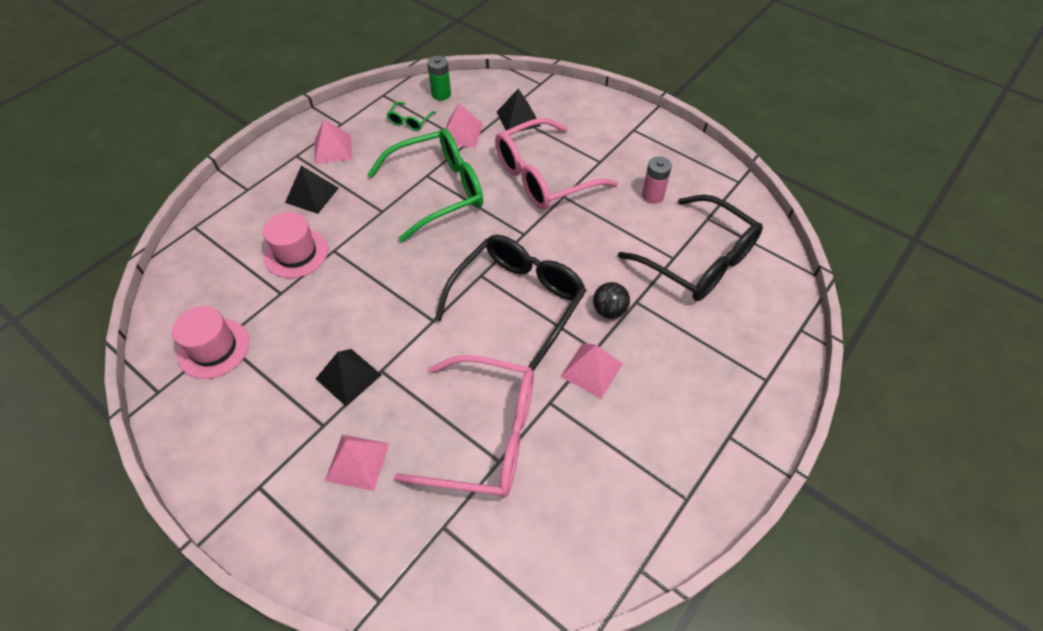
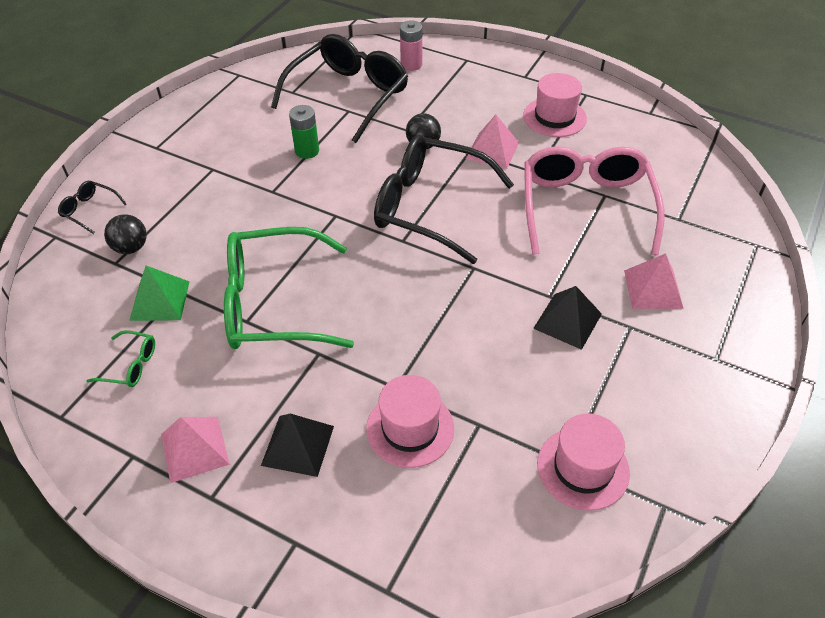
camera: 100 degrees left, 5 degrees down
green glasses [367,128,483,242] -> green glasses turned 60 degrees counterclockwise [224,227,354,349]
green battery [427,56,451,100] -> green battery moved to [289,105,319,159]
pink pyramid [440,103,483,148] -> green pyramid [129,266,190,321]
pink glasses [495,118,618,210] -> none
black pyramid [497,88,541,131] -> black ball [104,214,147,254]
pink battery [642,156,672,204] -> pink battery moved to [400,20,423,71]
none -> black glasses [58,181,127,234]
none -> pink hat [523,73,587,137]

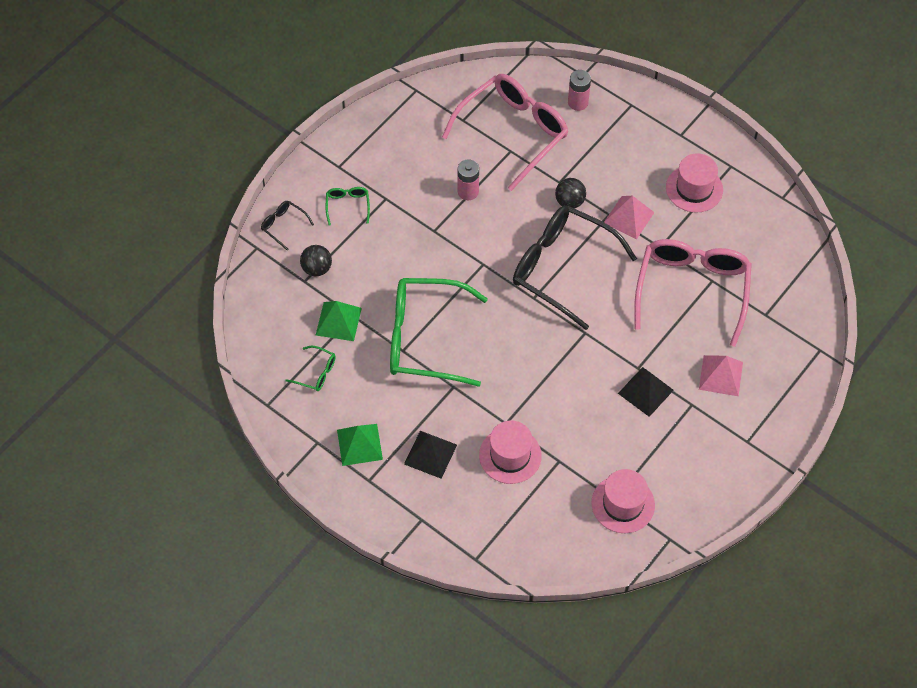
camera: 10 degrees right, 10 degrees up
pink pyramid [161,417,230,483] -> green pyramid [337,424,383,466]
black glasses [271,34,408,143] -> pink glasses [442,74,568,191]
green battery [289,105,319,159] -> pink battery [458,159,479,200]
none -> green glasses [326,187,370,226]

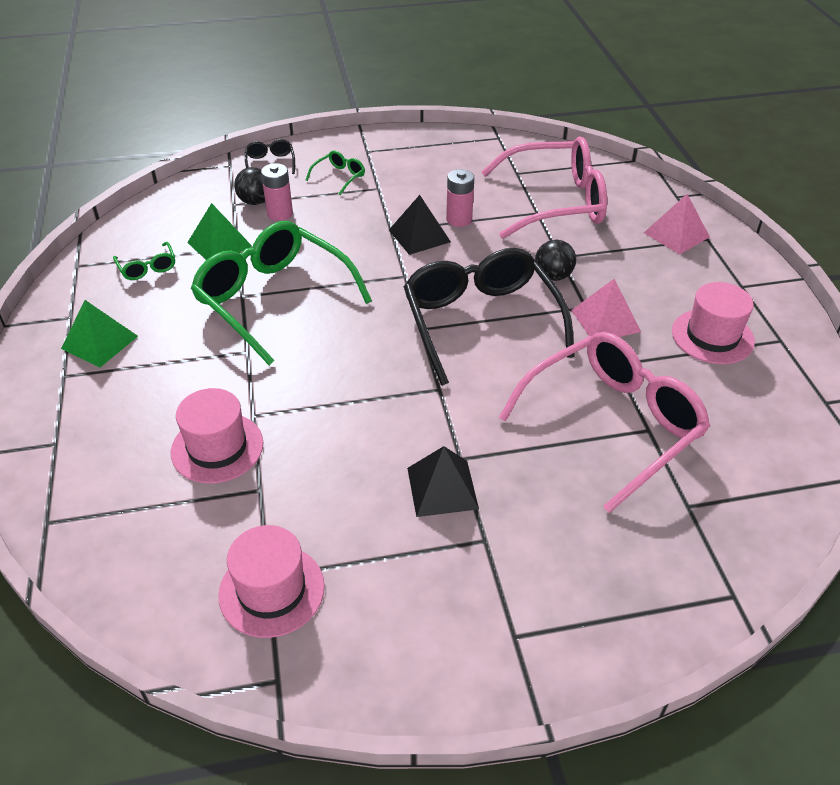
camera: 40 degrees right, 15 degrees down
black pyramid [404,431,457,479] -> black pyramid moved to [389,195,451,255]
pink battery [568,70,591,111] -> pink battery moved to [261,163,293,221]
pink pyramid [699,355,743,396] -> pink pyramid moved to [644,194,710,254]

